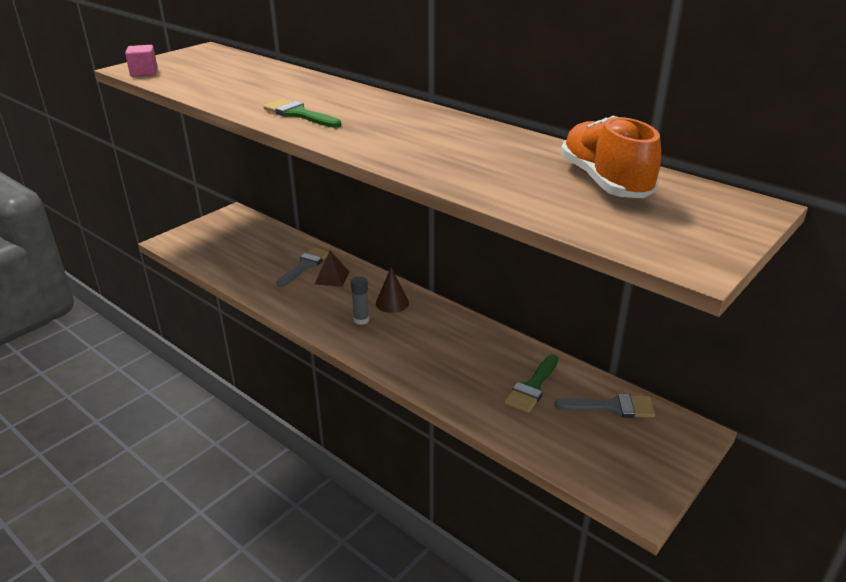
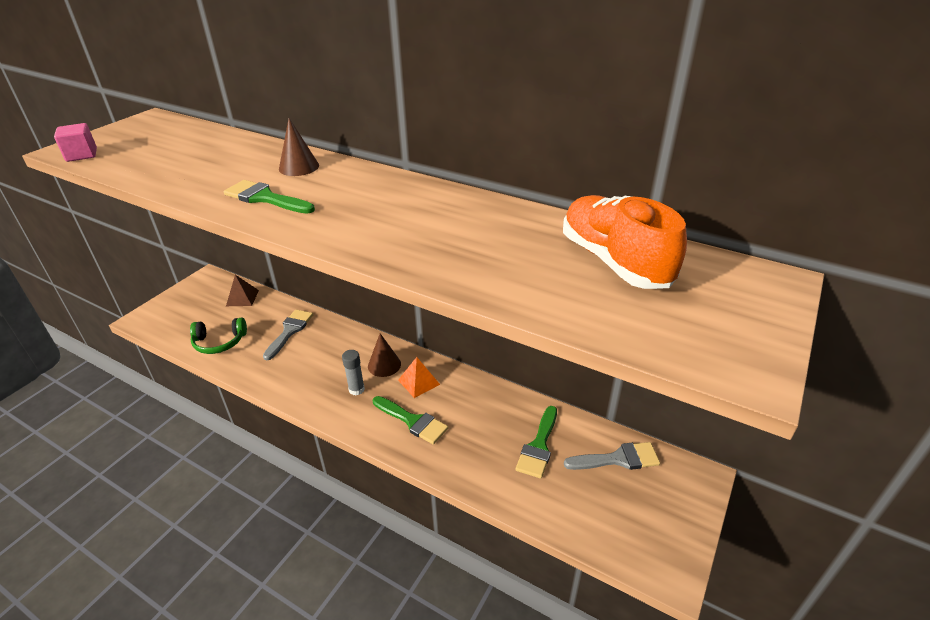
camera: 10 degrees left, 5 degrees up
brown pyramid [315,251,349,287] -> brown pyramid moved to [226,275,259,306]
none -> green headphones [190,318,247,354]
none -> brown cone [279,118,319,176]
none -> green brush [373,396,448,444]
none -> orange pyramid [398,357,440,398]

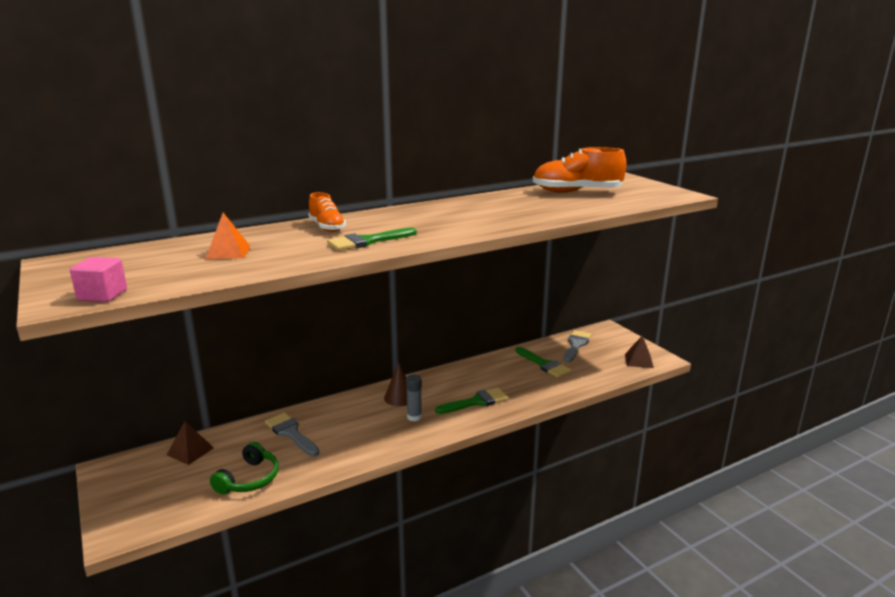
camera: 60 degrees left, 15 degrees down
brown cone [279,118,319,176] -> orange shoe [308,192,346,232]
orange pyramid [398,357,440,398] -> orange pyramid moved to [206,213,250,259]
none -> brown pyramid [625,335,654,368]

